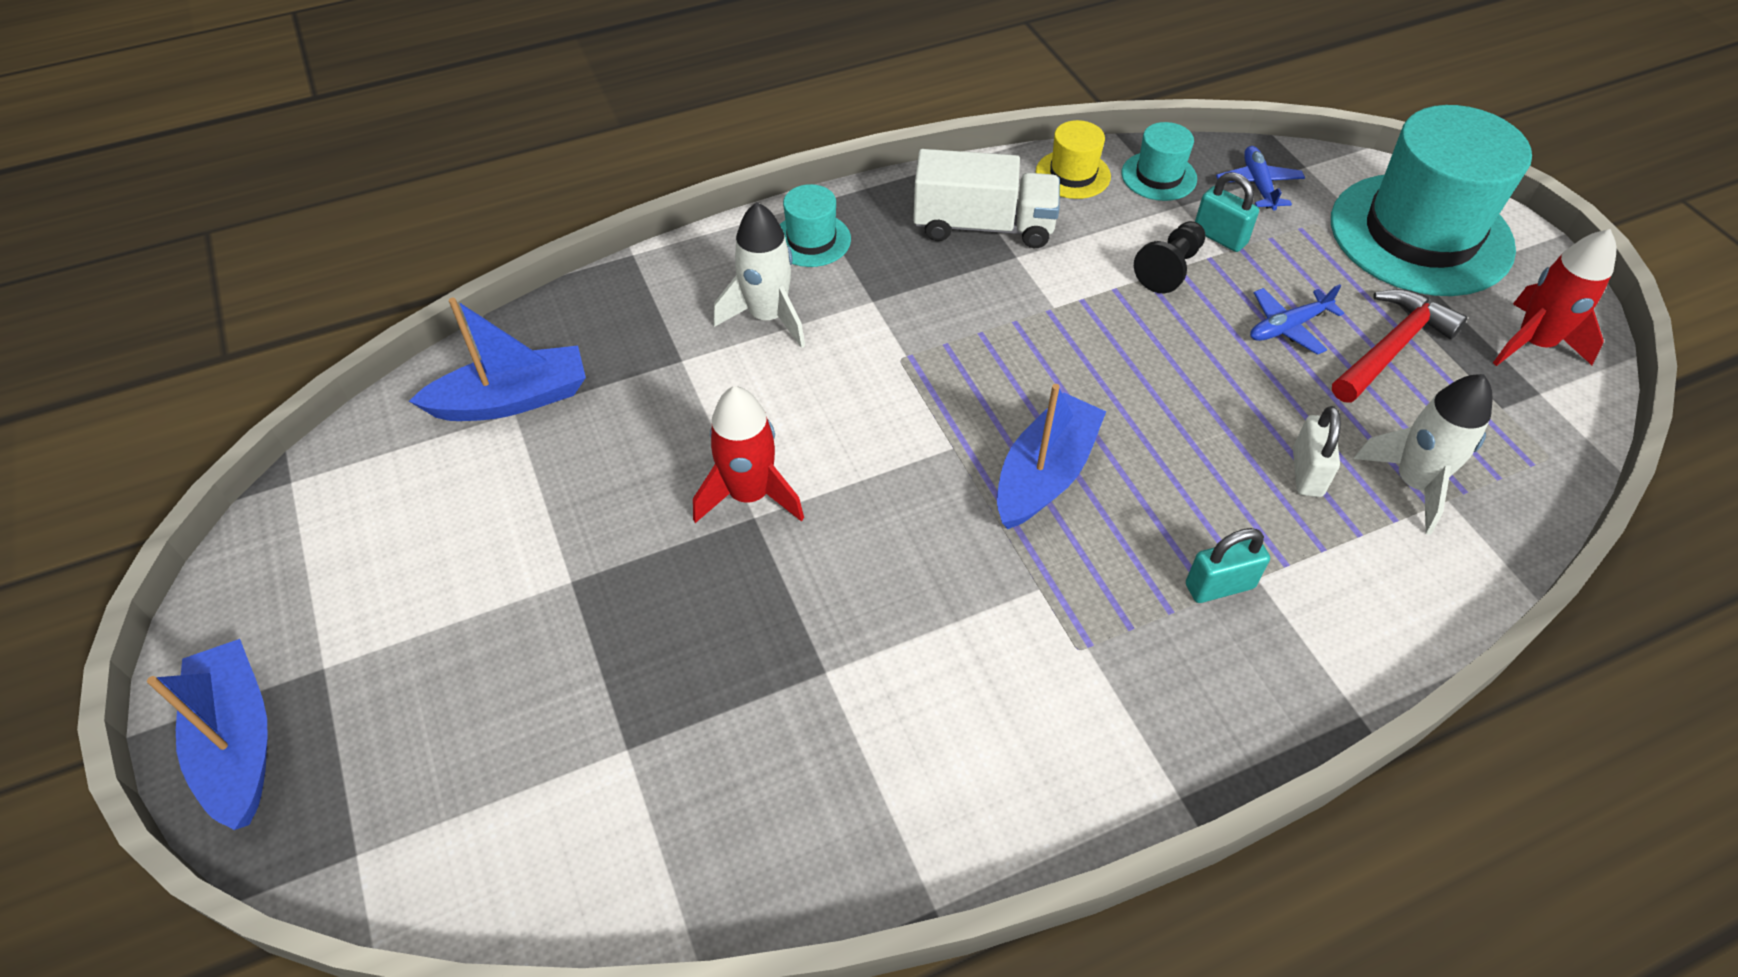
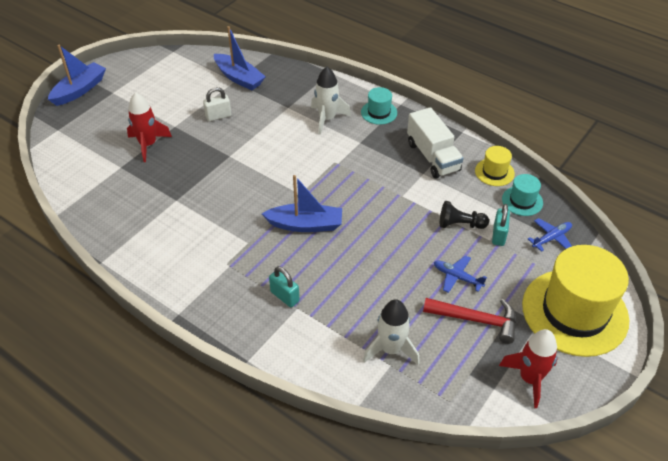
camera: 60 degrees right, 5 degrees down
red rocket [693,386,804,523] -> red rocket moved to [127,92,172,162]
white padlock [1293,406,1341,497] -> white padlock moved to [203,87,231,121]
turquoise hat [1331,105,1532,296] -> yellow hat [522,245,629,357]

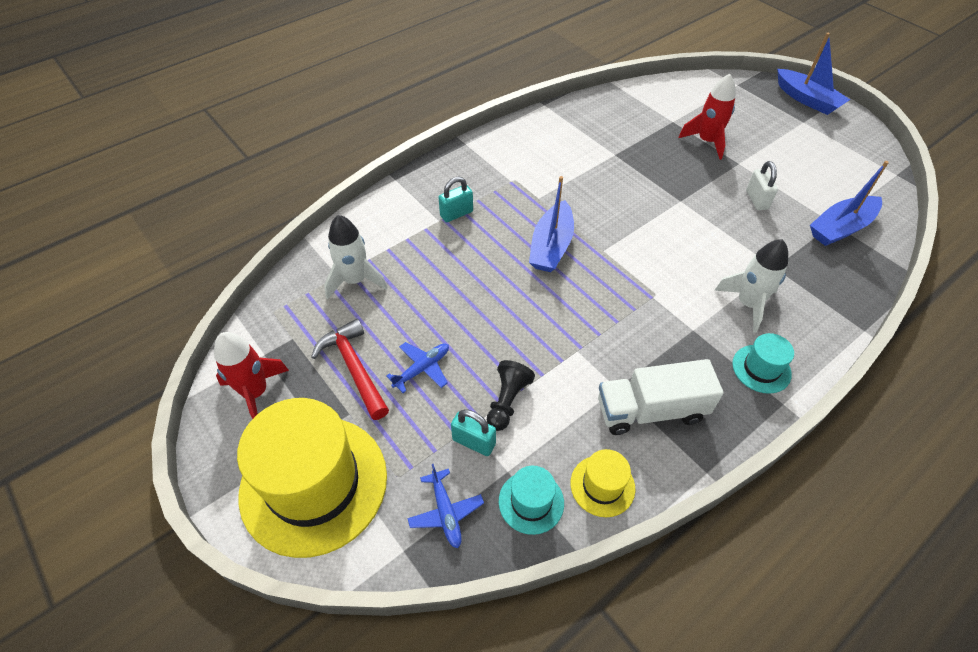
camera: 105 degrees right, 5 degrees up
red hammer [423,298,516,344] -> red hammer turned 120 degrees clockwise [311,319,389,420]

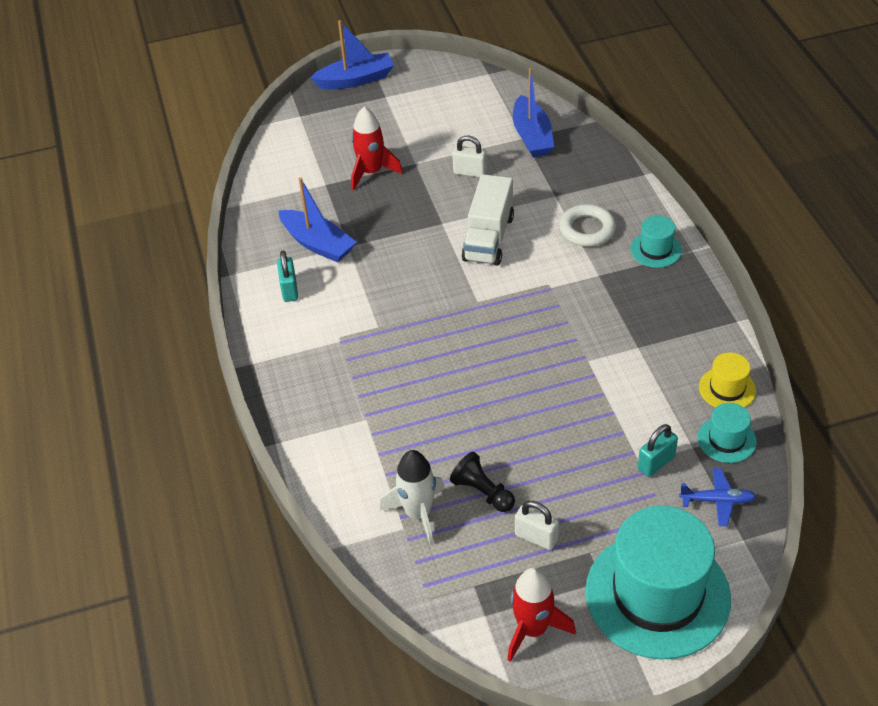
camera: 65 degrees left, 5 degrees down
yellow hat [237,398,387,558] -> turquoise hat [585,506,731,659]
red hammer [311,319,389,420] -> white padlock [515,501,559,550]
blue plane [386,342,449,393] -> none
turquoise padlock [438,177,473,222] -> turquoise padlock moved to [277,250,298,302]
black pawn [487,360,535,431] -> black pawn moved to [450,452,515,512]
blue boat [529,176,574,272] -> blue boat moved to [279,177,357,263]
white truck [598,359,724,435] -> white truck moved to [462,174,514,266]
white rocket [714,239,788,333] -> white ring [559,204,616,247]

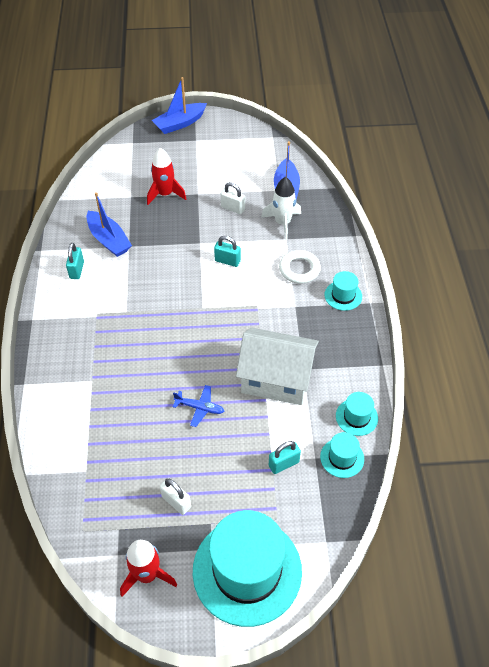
camera: 10 degrees right, 5 degrees up
blue boat [310,20,394,89] -> blue boat turned 150 degrees clockwise [152,77,207,134]
white rocket [380,450,445,545] -> white rocket moved to [261,177,301,240]
black pawn [450,452,515,512] -> none
white truck [462,174,514,266] -> turquoise padlock [214,236,241,267]
blue plane [679,468,757,526] -> blue plane moved to [173,385,224,427]
yellow hat [699,352,756,408] -> turquoise hat [336,392,378,436]
none -> white house [236,327,319,405]

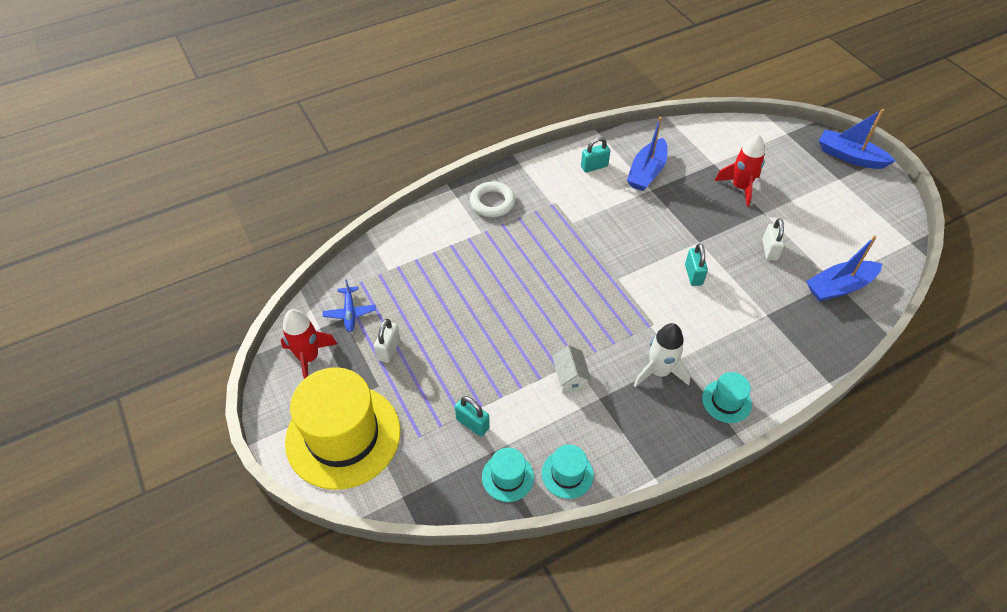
camera: 65 degrees right, 0 degrees up
blue plane [173,385,224,427] -> blue plane moved to [323,279,376,332]
turquoise hat [193,510,302,627] -> yellow hat [285,367,400,490]
white house [236,327,319,405] -> white house [552,345,591,394], size x0.44
white rocket [261,177,301,240] -> white rocket moved to [634,323,691,387]
white ring [279,250,321,284] -> white ring moved to [470,182,515,217]

